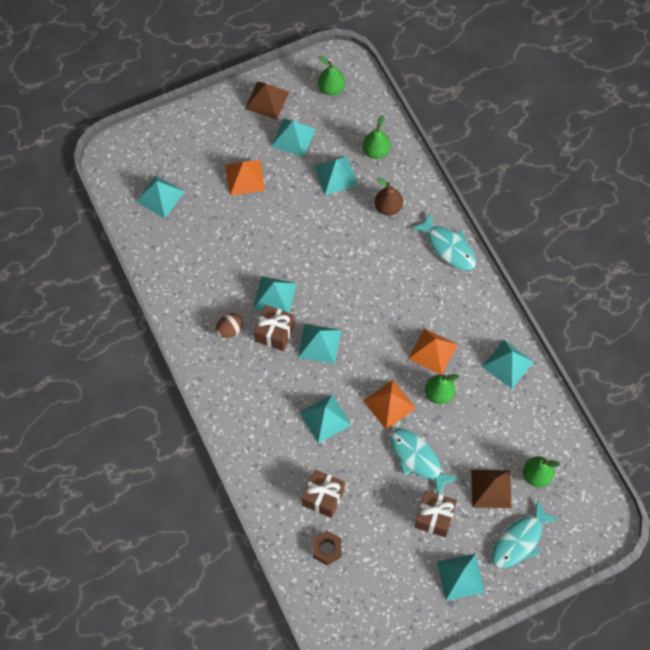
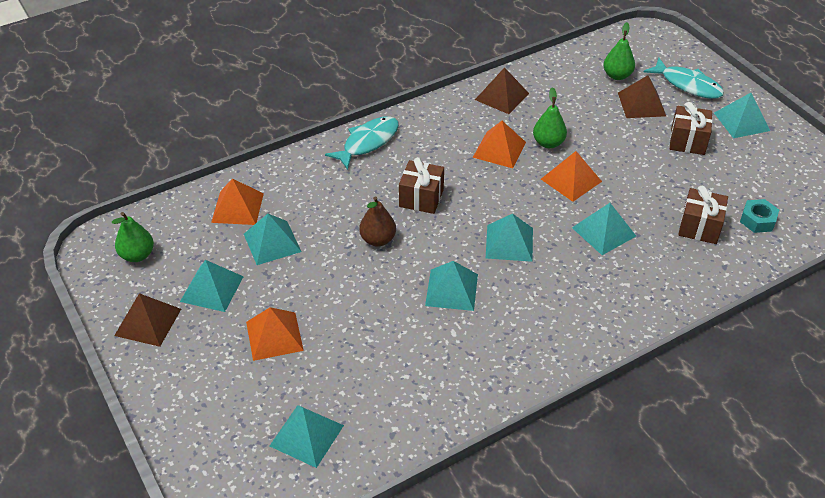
camera: 95 degrees left, 20 degrees down
brown egg [216,313,243,338] -> none
brown gift [254,305,295,351] -> brown gift moved to [399,157,444,214]
brown nut [313,531,342,565] -> turquoise nut [740,199,779,233]
green pear [362,115,390,159] -> orange pyramid [211,178,264,225]
brown pear [374,177,403,216] -> brown pear moved to [359,196,396,247]
turquoise fish [390,429,458,494] -> none
turquoise pyramid [482,340,534,389] -> brown pyramid [475,67,529,114]

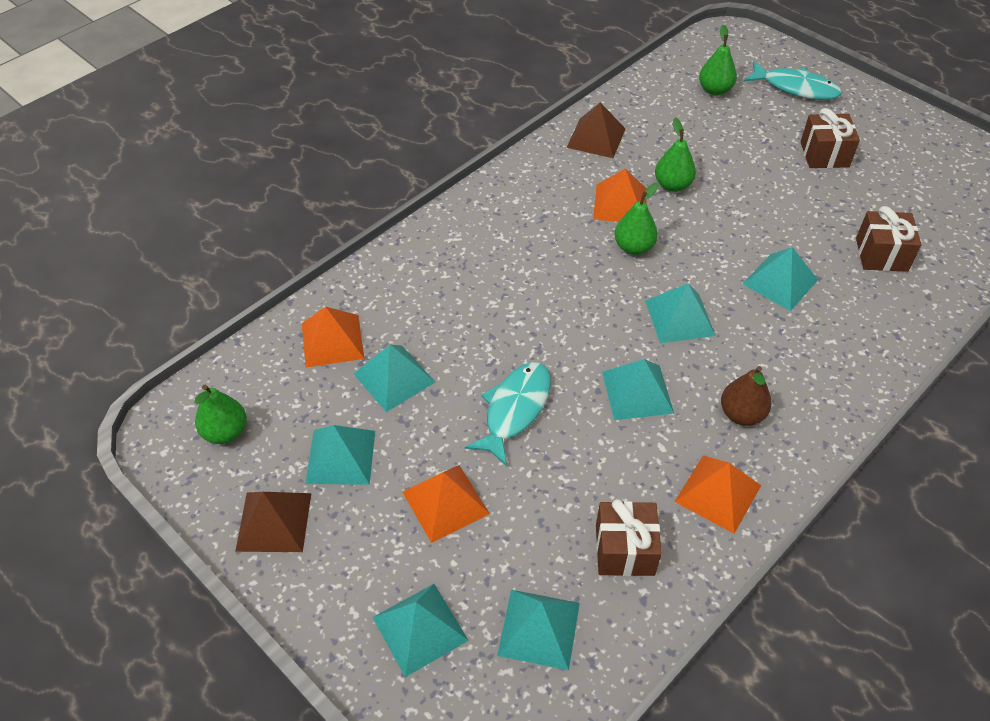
camera: 15 degrees left, 5 degrees up
turquoise fish [325,116,399,170] -> turquoise fish moved to [465,362,551,466]
brown pear [359,196,396,247] -> brown pear moved to [721,366,772,426]
brown gift [399,157,444,214] -> brown gift moved to [596,499,662,576]
orange pyramid [541,151,602,202] -> orange pyramid moved to [675,456,761,534]
brown pyramid [618,75,666,118] -> none
turquoise pyramid [714,93,770,138] -> turquoise pyramid moved to [372,584,469,677]
turquoise nut [740,199,779,233] -> none
none -> green pear [614,183,659,255]

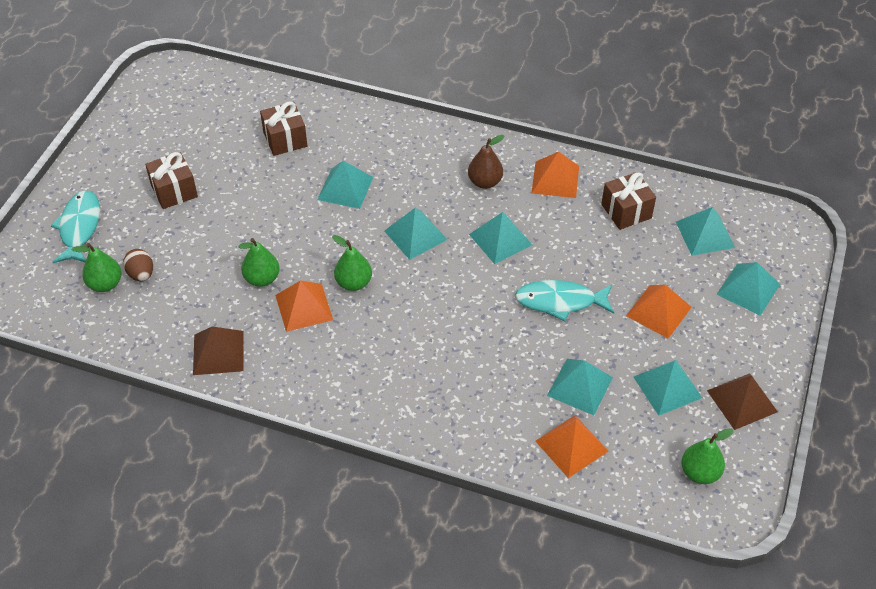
camera: 115 degrees left, 0 degrees up
none -> brown egg [123,249,153,281]

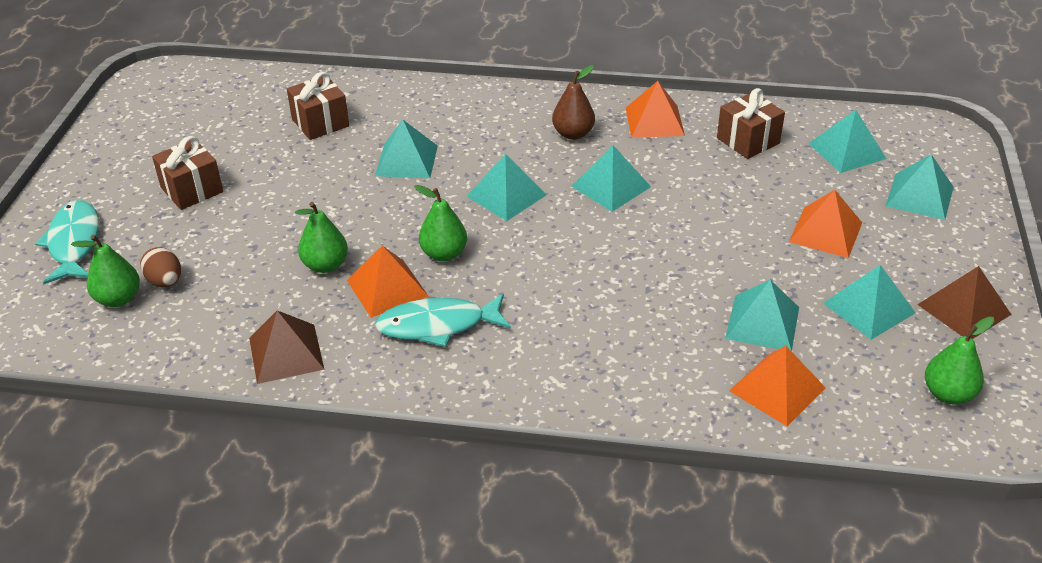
camera: 10 degrees left, 10 degrees down
turquoise fish [515,280,614,321] -> turquoise fish moved to [375,294,511,347]

